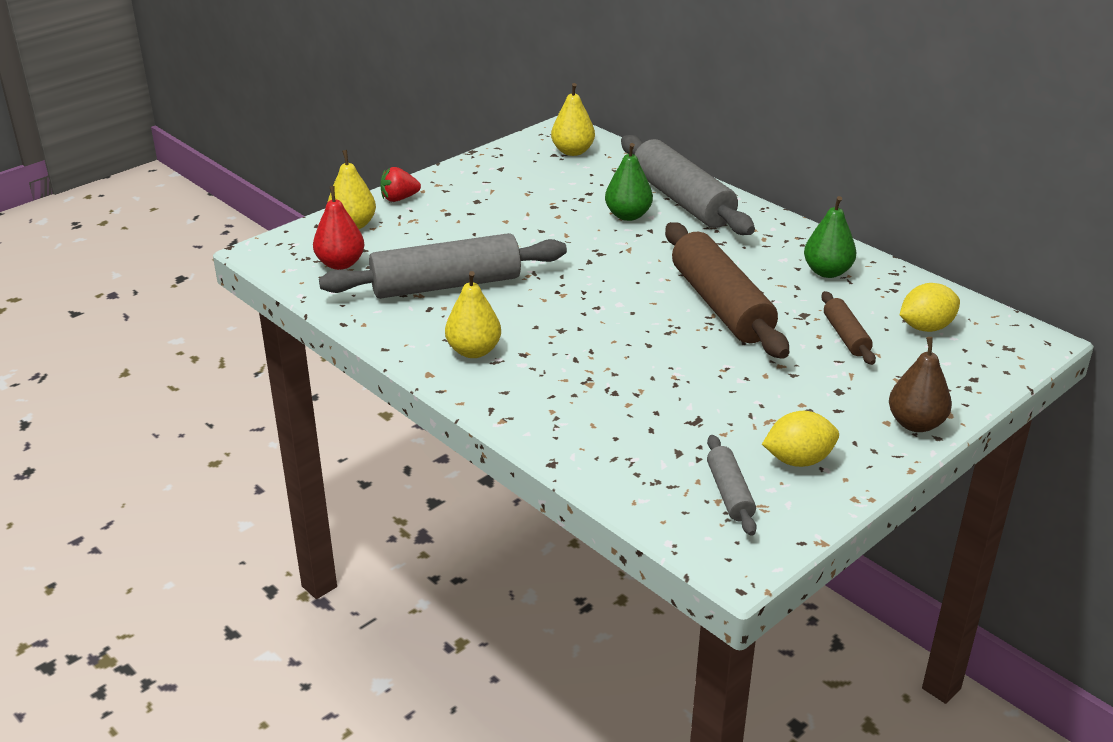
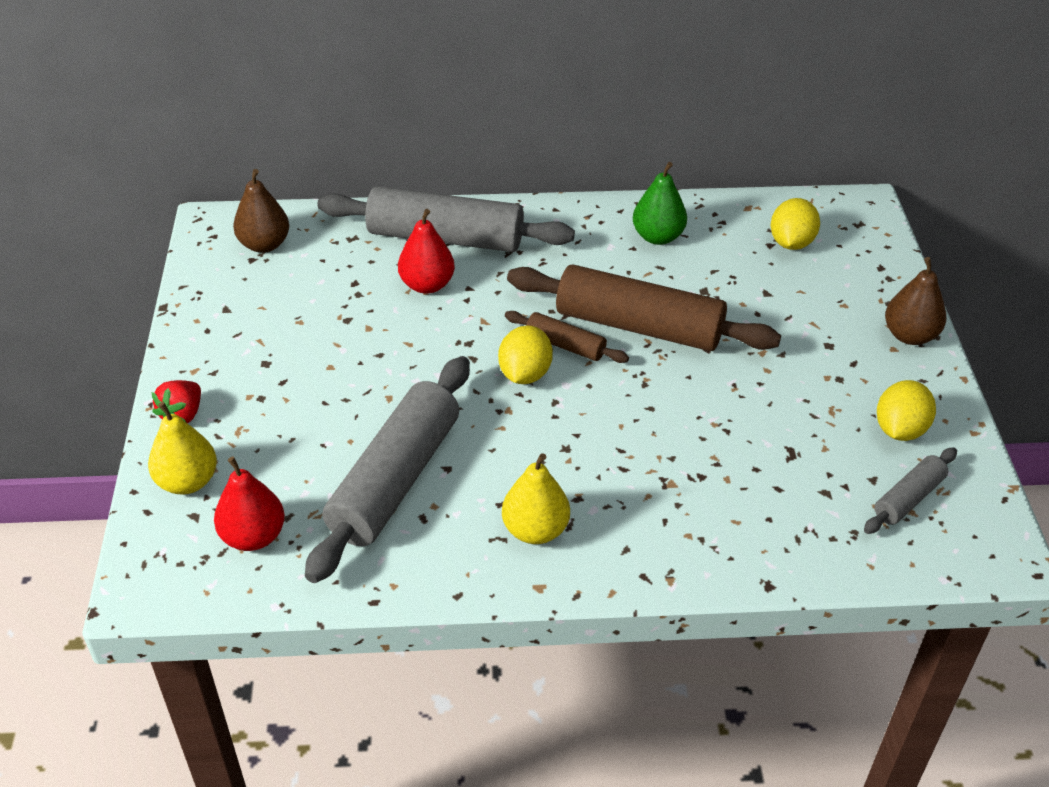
camera: 50 degrees left, 10 degrees up
yellow pear [551,83,595,156] -> brown pear [233,169,289,253]
green pear [605,143,653,221] -> red pear [398,209,455,294]
grey rolling pin [707,435,757,536] -> grey rolling pin turned 75 degrees counterclockwise [864,447,957,534]
brown rolling pin [821,291,876,365] -> brown rolling pin moved to [505,311,629,363]
none -> yellow lemon [498,325,553,384]

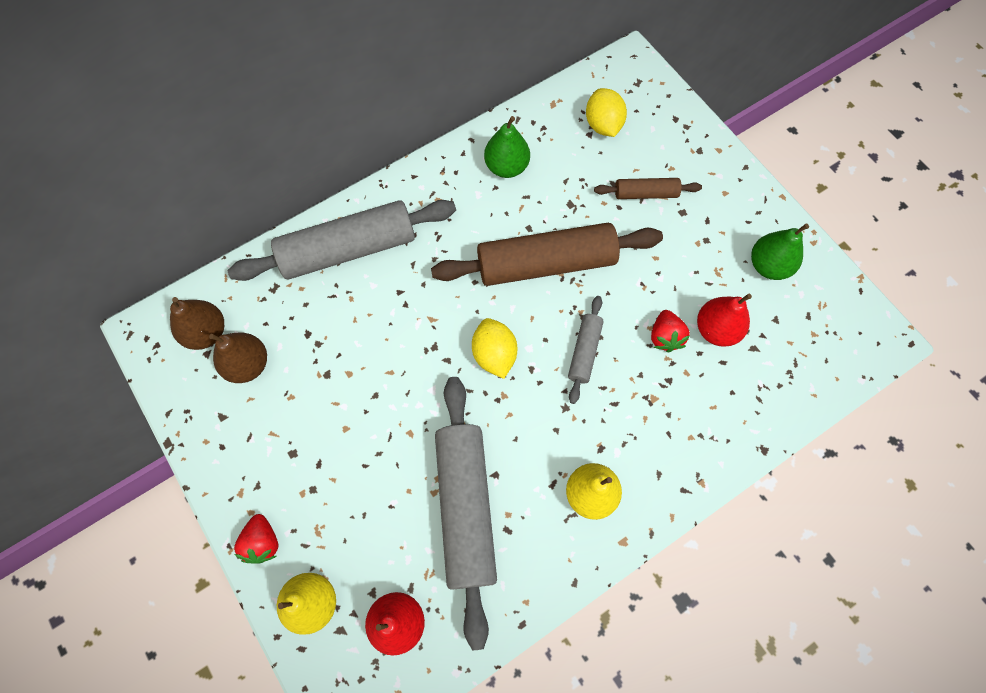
camera: 30 degrees left, 25 degrees up
red pear [398,209,455,294] -> red pear moved to [697,293,752,347]
brown rolling pin [505,311,629,363] -> brown rolling pin moved to [594,178,702,199]
grey rolling pin [864,447,957,534] -> grey rolling pin moved to [568,296,604,404]
yellow lemon [877,380,936,441] -> green pear [751,223,809,280]
brown pear [885,257,946,345] -> brown pear moved to [209,333,267,383]
none -> red strawberry [651,310,690,352]

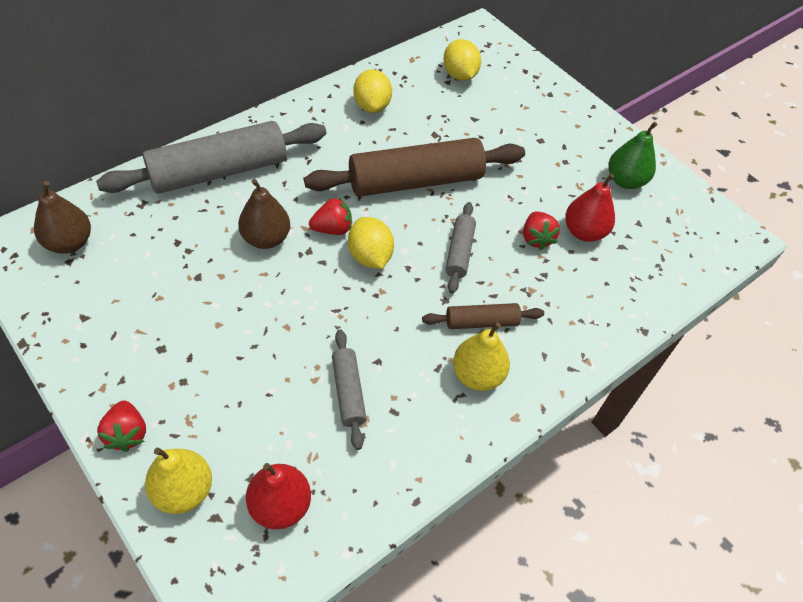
camera: 10 degrees left, 15 degrees down
brown pear [209,333,267,383] -> brown pear moved to [238,179,290,249]
grey rolling pin [435,377,497,650] -> grey rolling pin [332,329,367,450], size x0.48
green pear [484,116,530,178] -> yellow lemon [353,69,392,113]
brown rolling pin [594,178,702,199] -> brown rolling pin moved to [422,303,544,329]
none -> red strawberry [309,197,352,235]

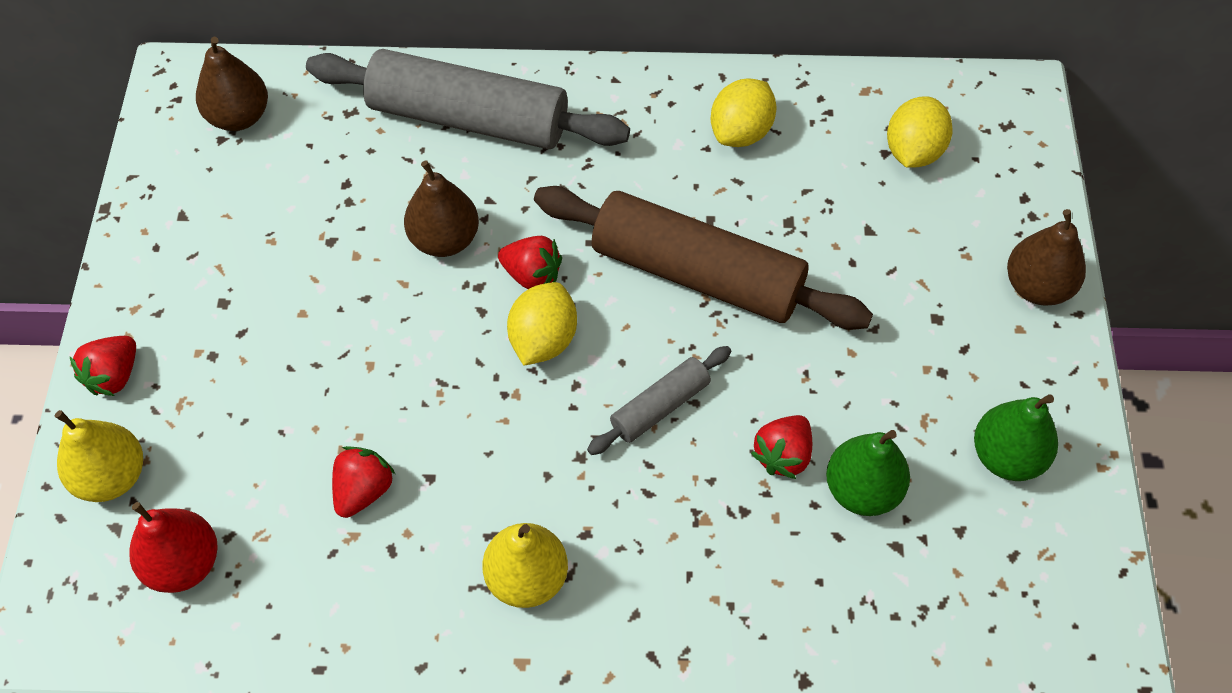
camera: 45 degrees right, 5 degrees up
grey rolling pin [332,329,367,450] -> red strawberry [332,446,395,518]
brown rolling pin [422,303,544,329] -> none
red pear [565,174,615,242] -> green pear [826,430,910,516]
none -> brown pear [1007,209,1086,305]

